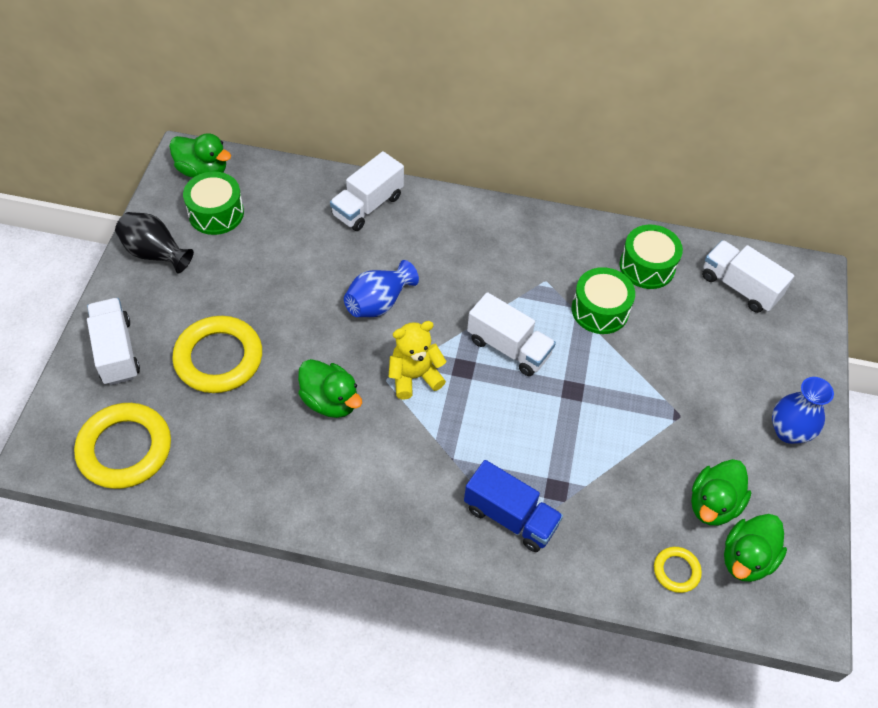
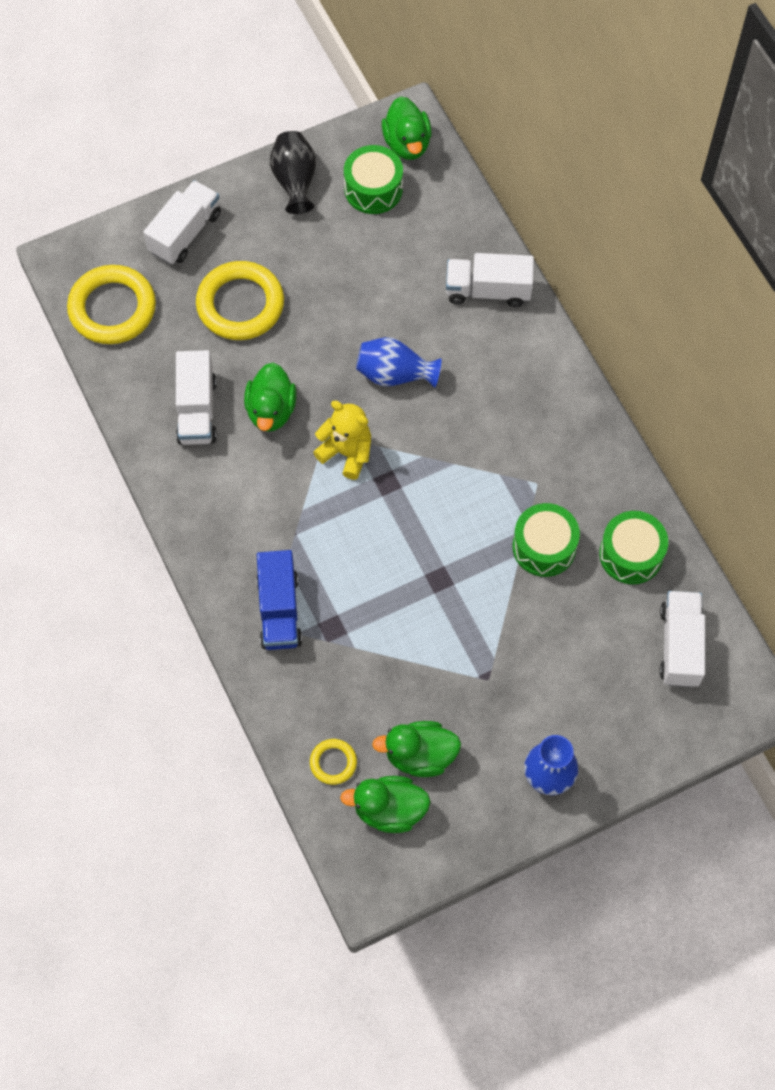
camera: 55 degrees right, 10 degrees up
white truck [467,292,556,376] -> white truck moved to [176,350,217,445]

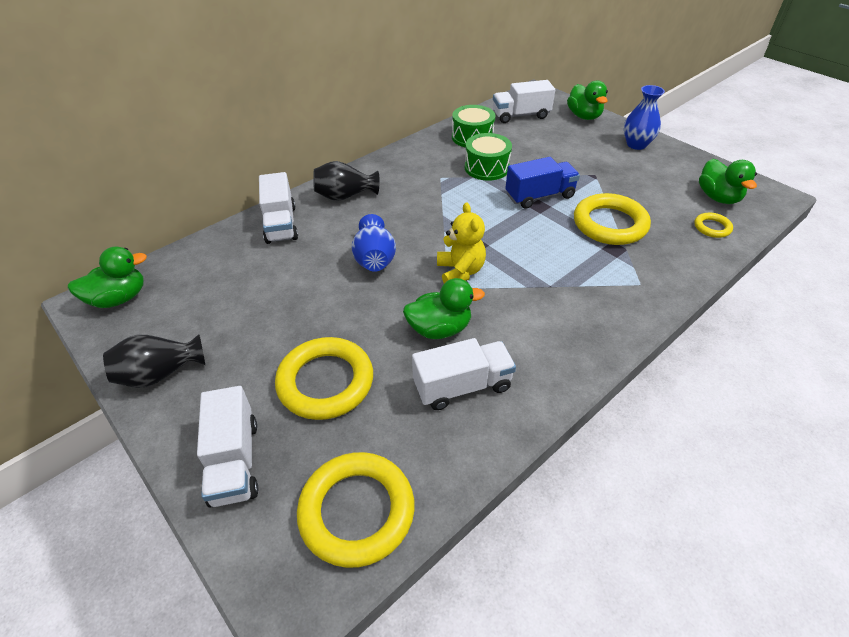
camera: 105 degrees left, 20 degrees down
white truck [143,180,221,264] -> white truck turned 120 degrees counterclockwise [197,386,258,508]
blue truck [256,550,302,650] -> blue truck moved to [505,157,580,209]
yellow teddy bear [313,401,371,480] -> yellow teddy bear turned 150 degrees clockwise [437,202,486,283]
green drum [344,145,403,214] -> none
green duck [372,721,461,777] -> green duck moved to [567,80,608,120]
none -> black vase [313,161,380,201]
none -> yellow ring [574,193,651,245]

